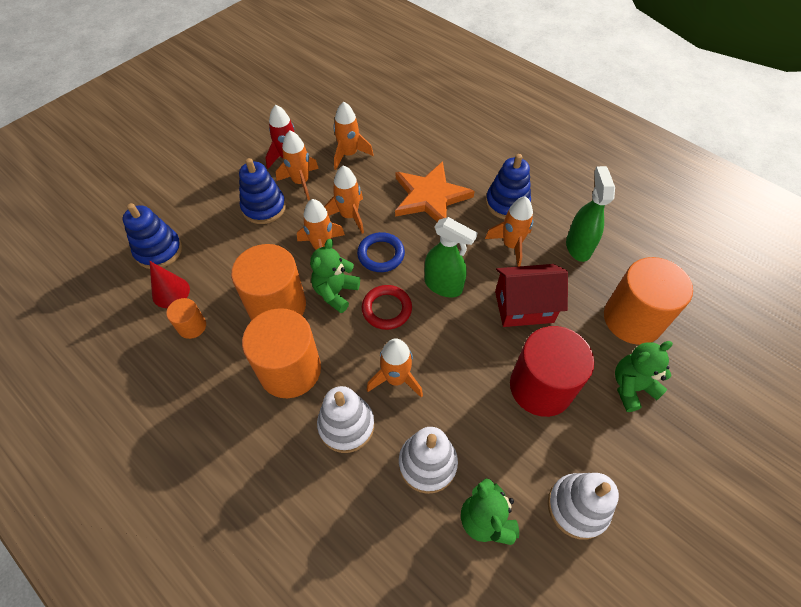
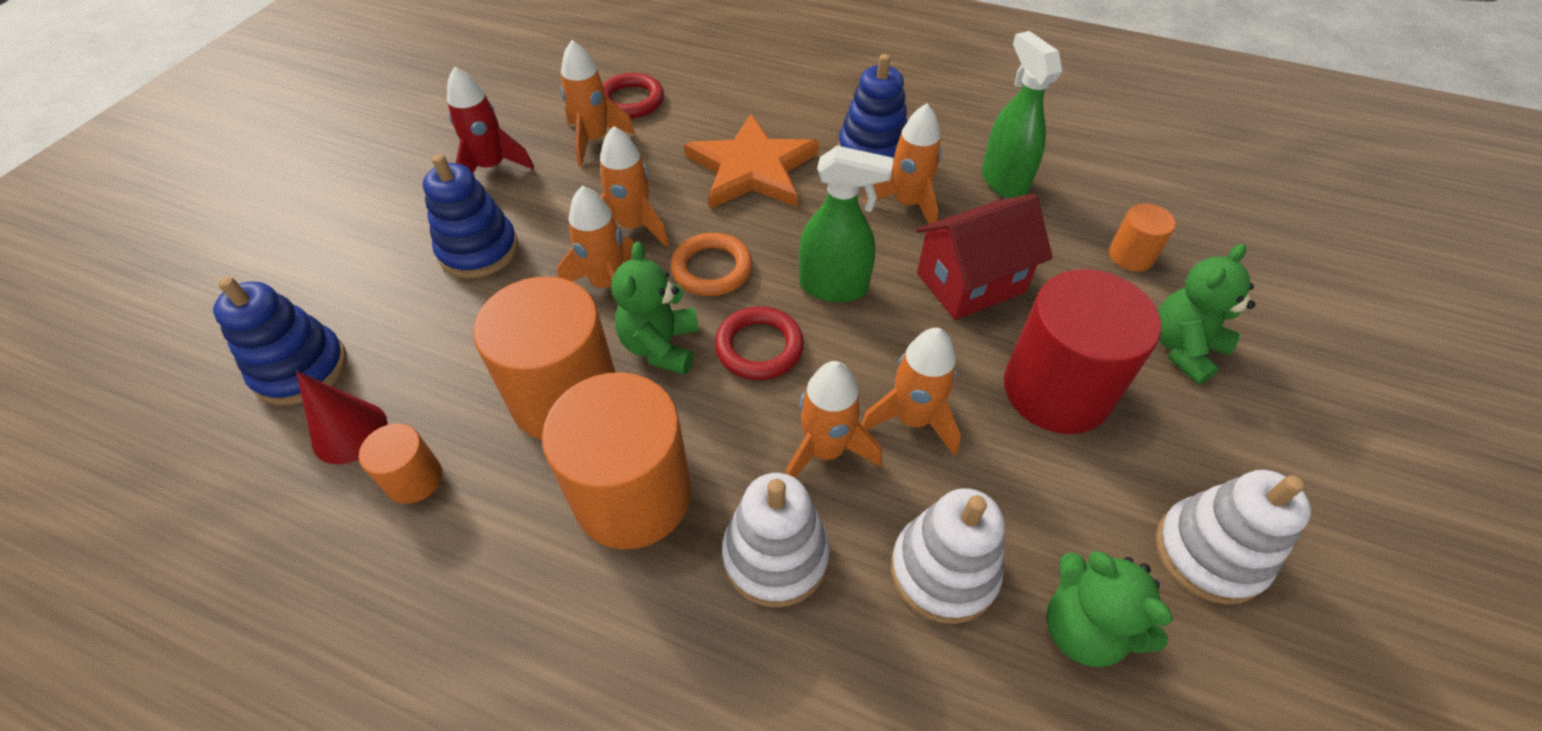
camera: 20 degrees left, 5 degrees down
orange rocket [276,130,319,200] -> orange rocket moved to [861,328,961,456]
blue ring [357,232,405,272] -> orange ring [670,233,753,296]
orange cylinder [604,257,693,345] -> orange cylinder [1109,203,1176,272], size x0.48
none -> red ring [603,73,664,118]

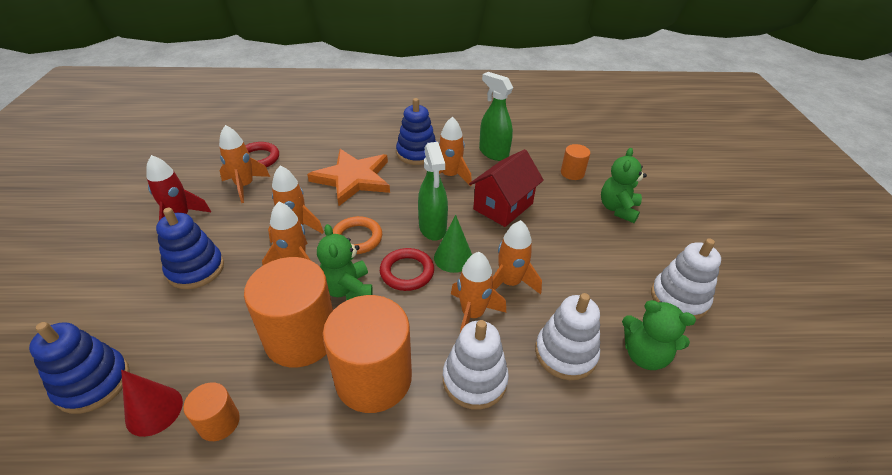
camera: 25 degrees left, 10 degrees down
green spray bottle [799,146,894,302] -> green spray bottle turned 90 degrees clockwise [418,142,448,241]
red cylinder [1004,269,1161,434] -> none
none -> green cone [434,215,472,273]

